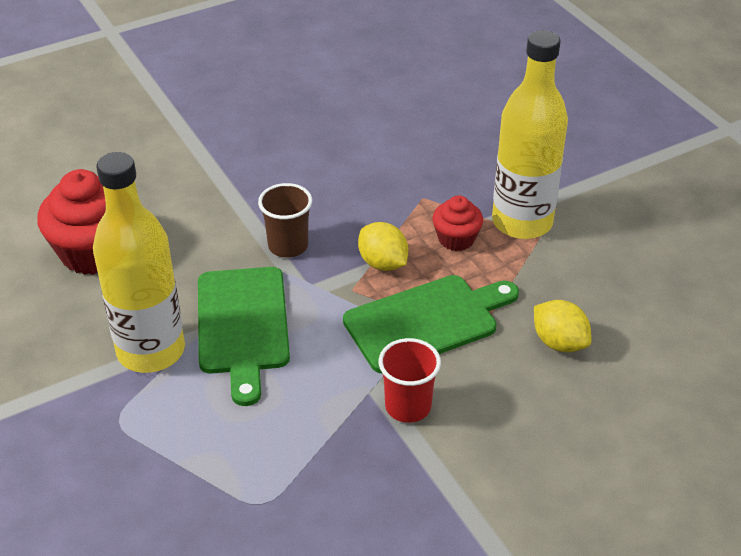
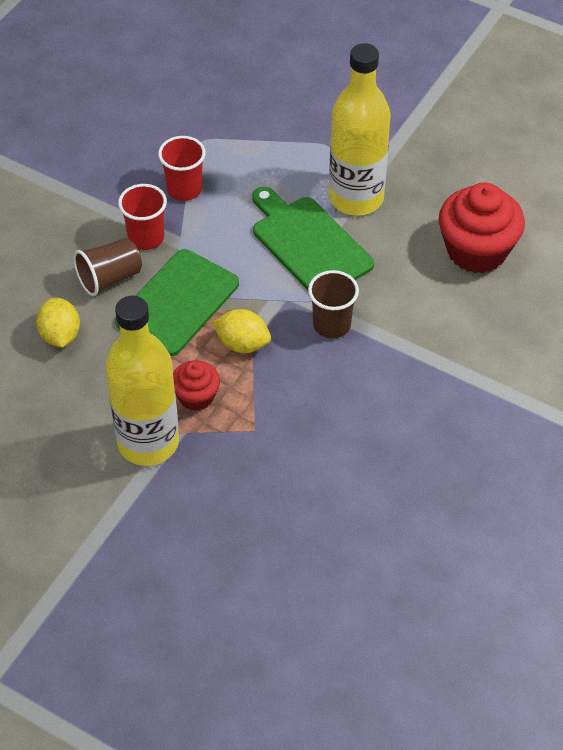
camera: 150 degrees right, 10 degrees up
yellow lemon [534,300,592,352] -> yellow lemon turned 60 degrees clockwise [36,297,80,348]
none -> brown cup [73,238,142,296]
none -> red cup [158,136,206,201]

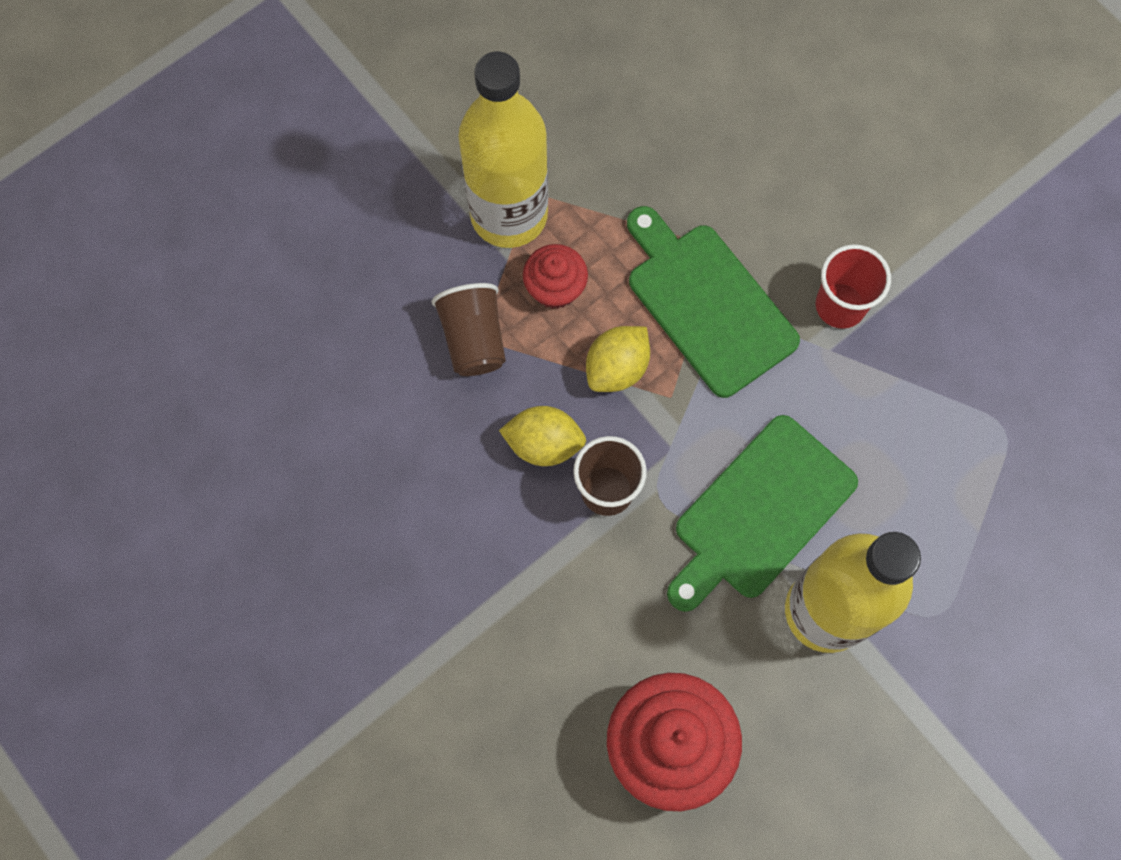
camera: 110 degrees right, 20 degrees up
yellow lemon [36,297,80,348] -> yellow lemon moved to [499,406,586,466]
brown cup [73,238,142,296] -> brown cup moved to [432,283,506,376]
red cup [158,136,206,201] -> none
green cutting board [252,187,374,290] -> green cutting board turned 150 degrees clockwise [667,415,858,612]

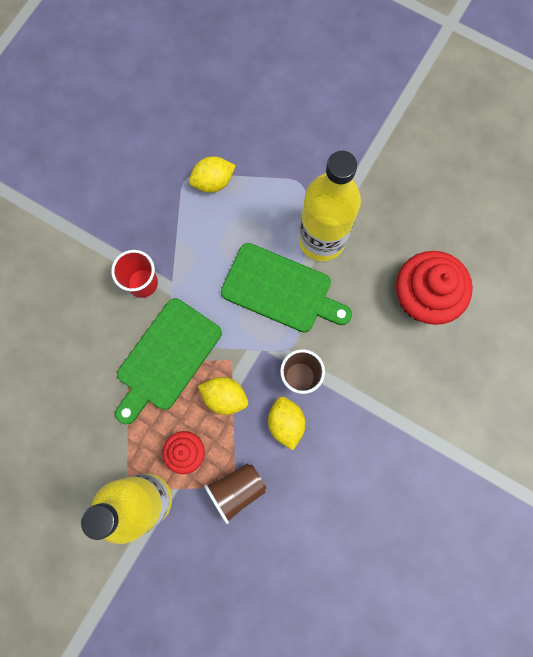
camera: 110 degrees left, 5 degrees up
none -> yellow lemon [189,156,236,193]

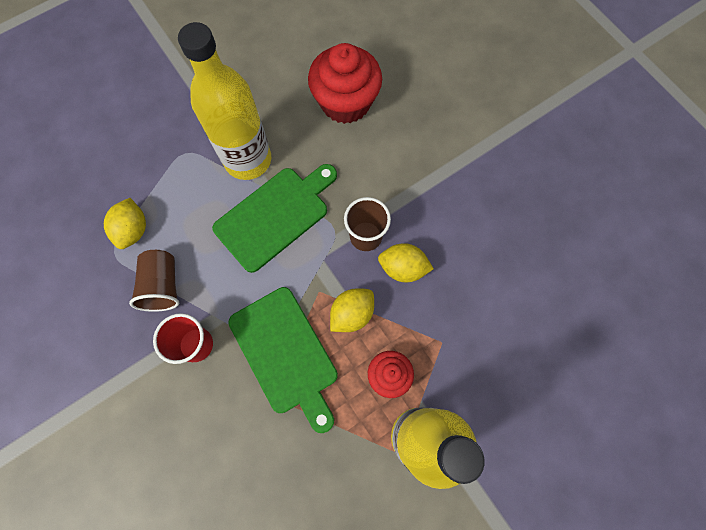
camera: 65 degrees left, 5 degrees down
brown cup [204,463,266,524] -> brown cup moved to [129,250,179,312]

